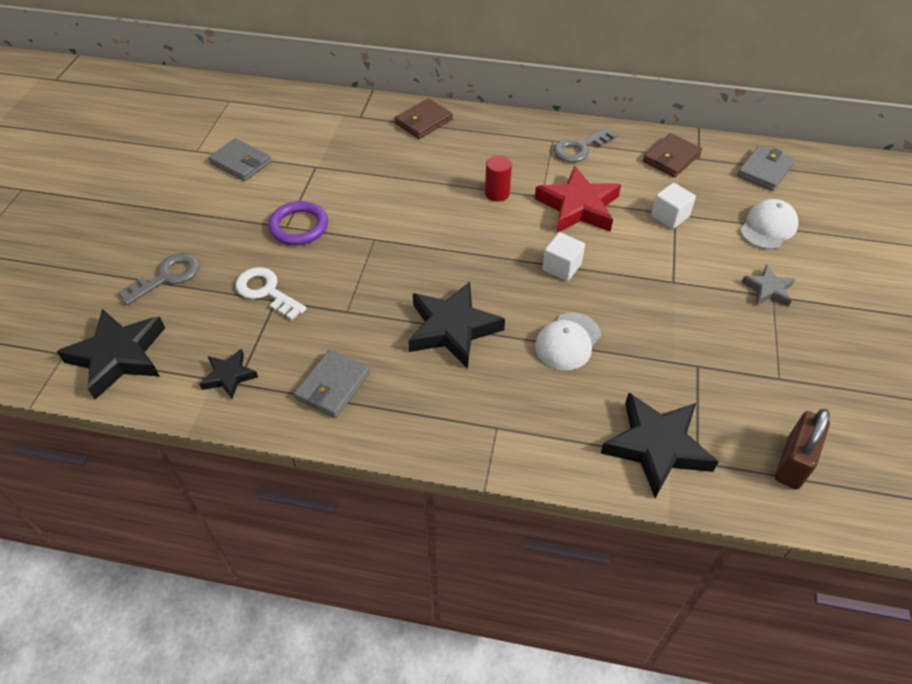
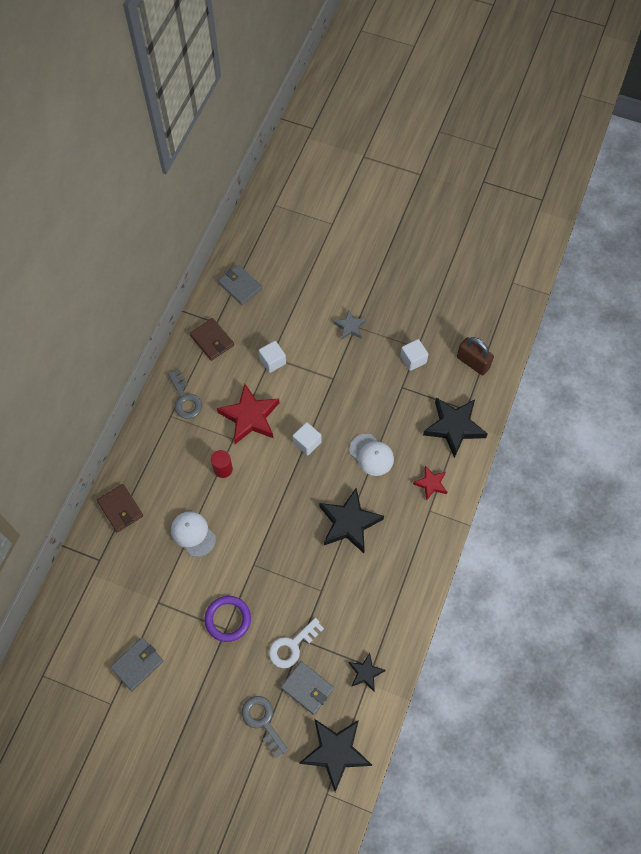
camera: 80 degrees left, 15 degrees up
grey wallet [294,349,370,418] -> grey wallet moved to [281,661,334,715]
white cap [740,199,798,249] -> white cap moved to [171,511,216,557]
none -> white cube [400,339,429,371]
none -> red star [413,466,447,501]

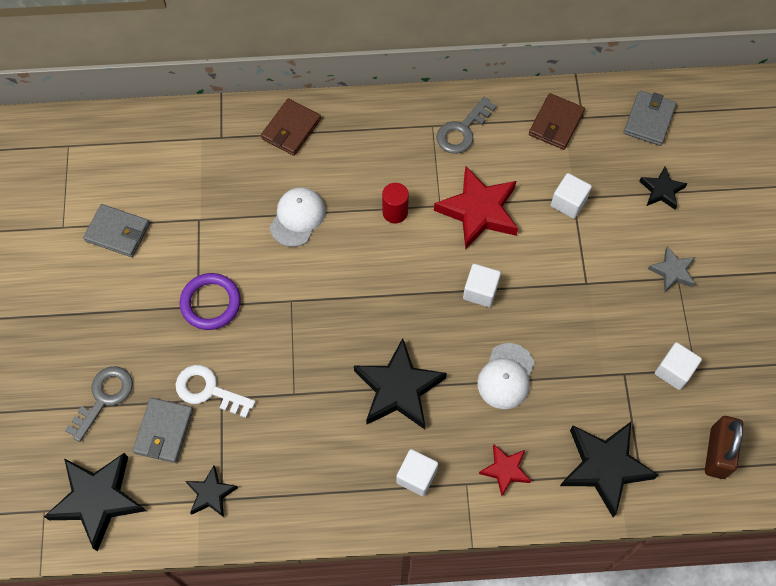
camera: 65 degrees right, 0 degrees up
none -> white cube [396,449,438,496]
none -> black star [639,167,688,210]

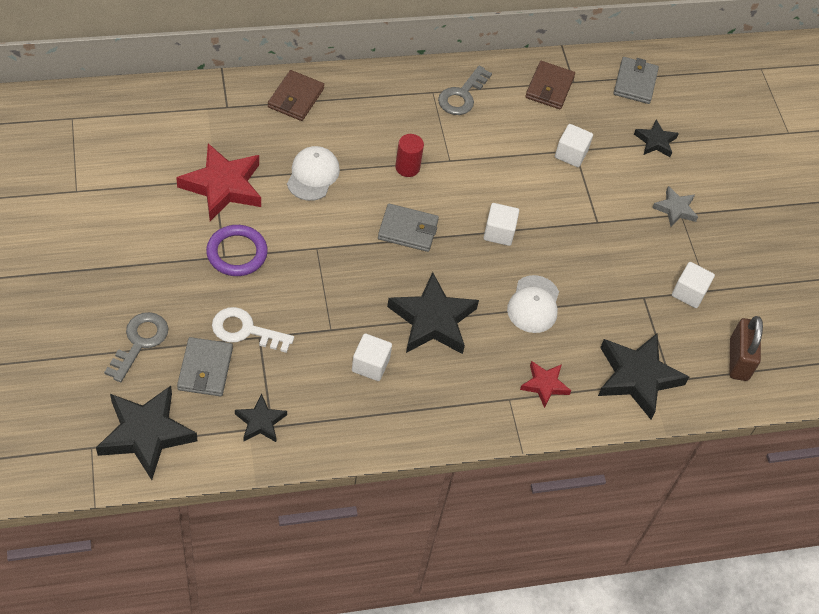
camera: 15 degrees left, 10 degrees down
grey wallet [83,204,150,257] -> grey wallet moved to [378,204,439,252]
white cube [396,449,438,496] -> white cube moved to [352,333,392,381]
red star [434,166,518,250] -> red star moved to [176,143,261,221]

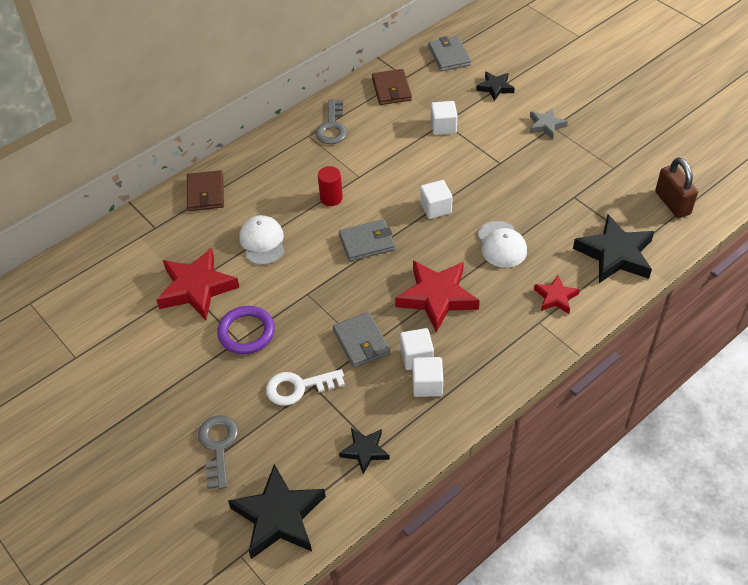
camera: 20 degrees left, 5 degrees down
grey wallet [177,337,233,396] -> grey wallet moved to [333,312,390,368]
black star [387,272,479,354] -> red star [395,260,480,332]
white cube [672,262,715,308] -> white cube moved to [412,357,443,397]

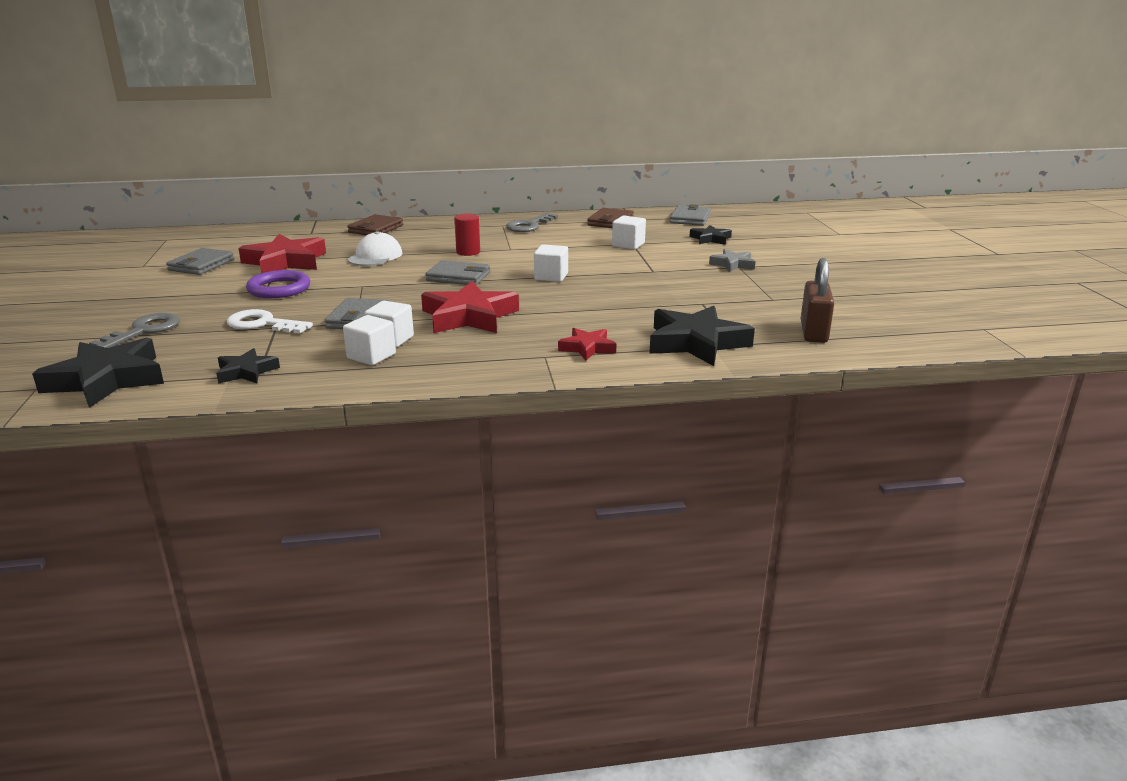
camera: 30 degrees right, 25 degrees down
white cap [477,221,527,268] -> none
none -> grey wallet [166,248,234,275]

